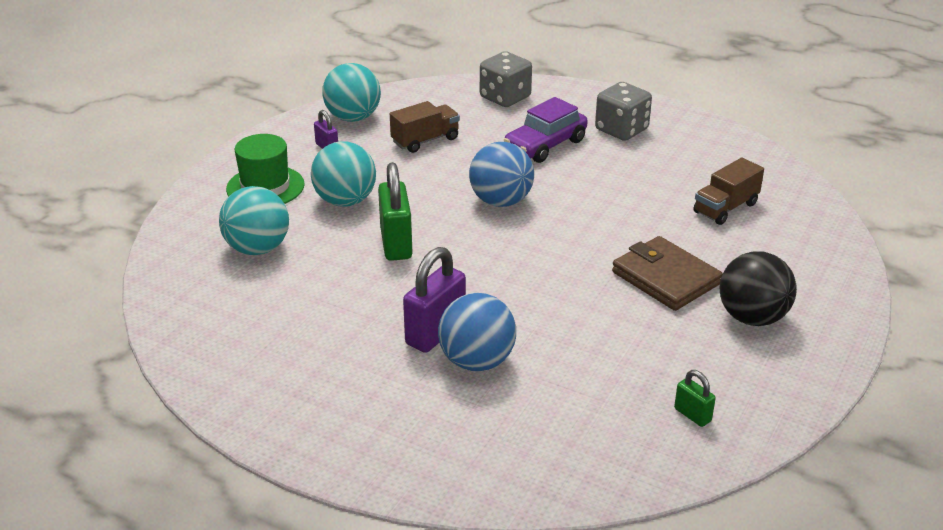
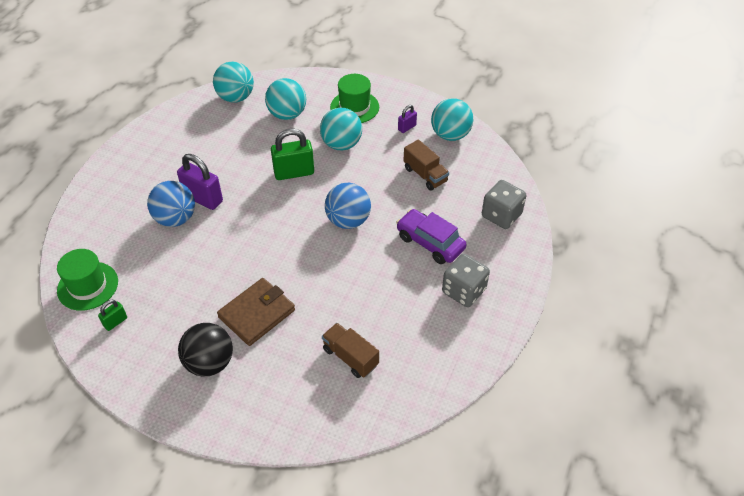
camera: 85 degrees right, 15 degrees up
none -> green hat [57,249,118,311]
none -> turquoise ball [213,62,254,102]

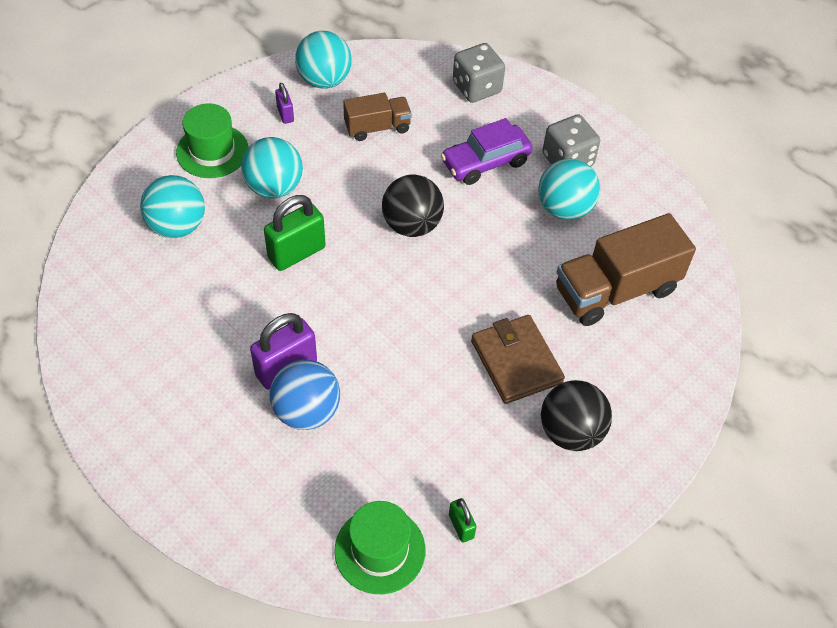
camera: 70 degrees left, 5 degrees up
turquoise ball [213,62,254,102] -> turquoise ball moved to [538,159,600,220]
green padlock [271,129,314,180] -> green padlock turned 45 degrees clockwise [264,195,325,271]
brown truck [322,323,379,378] -> brown truck [556,213,696,326], size x1.75
blue ball [325,183,371,229] -> black ball [382,175,444,237]

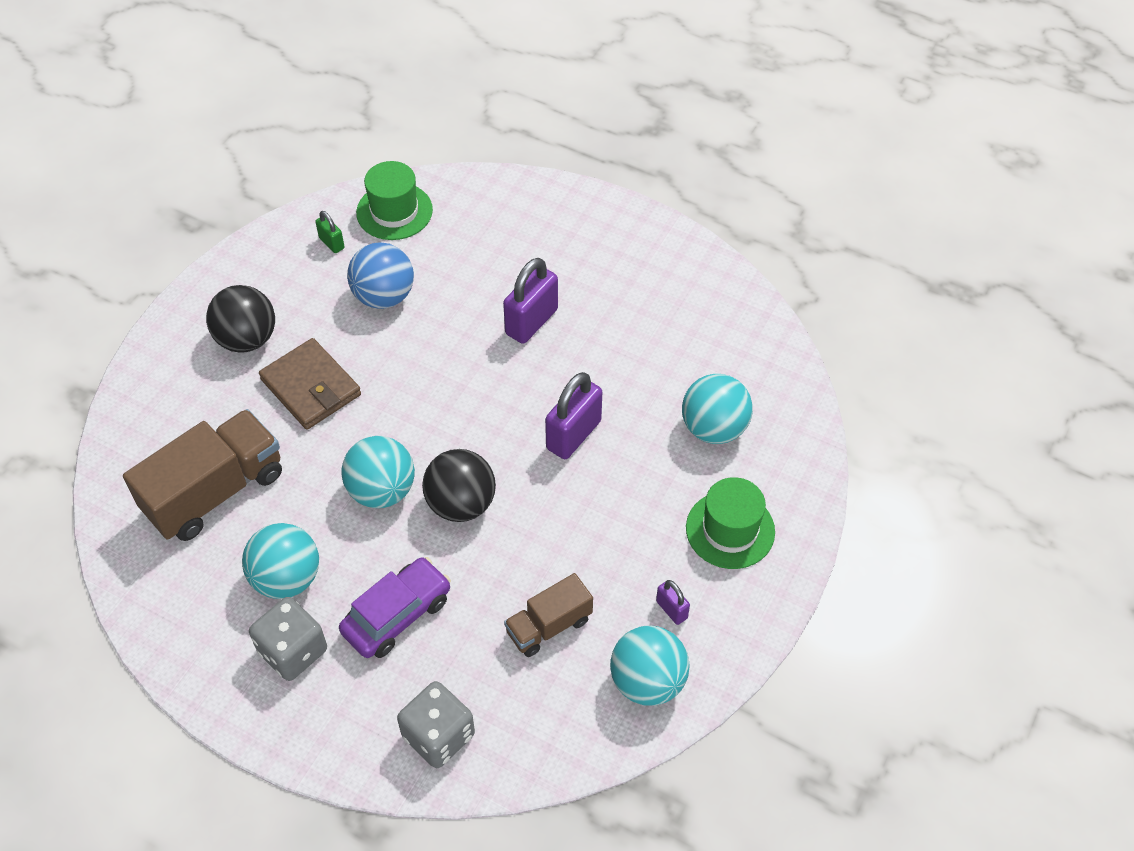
camera: 165 degrees right, 0 degrees up
turquoise ball [241,137,303,199] -> turquoise ball moved to [342,436,415,508]
green padlock [264,195,325,271] -> purple padlock [545,372,602,459]
blue ball [270,359,340,430] -> blue ball moved to [347,242,414,309]

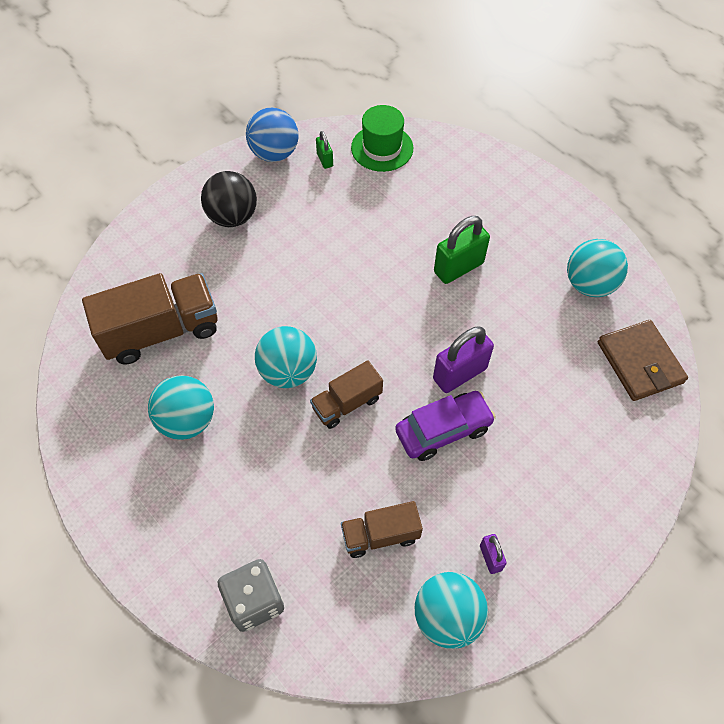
camera: 20 degrees right, 5 degrees up
grey dice [249,597,327,681] -> none
brown wallet [259,338,361,430] -> brown wallet moved to [598,320,688,401]
purple car [339,557,451,658] -> purple car moved to [395,391,496,461]
blue ball [347,242,414,309] -> blue ball moved to [246,107,298,162]
black ball [422,449,496,522] -> brown truck [310,360,383,429]
purple padlock [503,258,558,344] -> green padlock [434,216,490,284]
turquoise ball [682,374,753,444] -> turquoise ball moved to [567,239,628,297]
green hat [686,477,775,569] -> none

